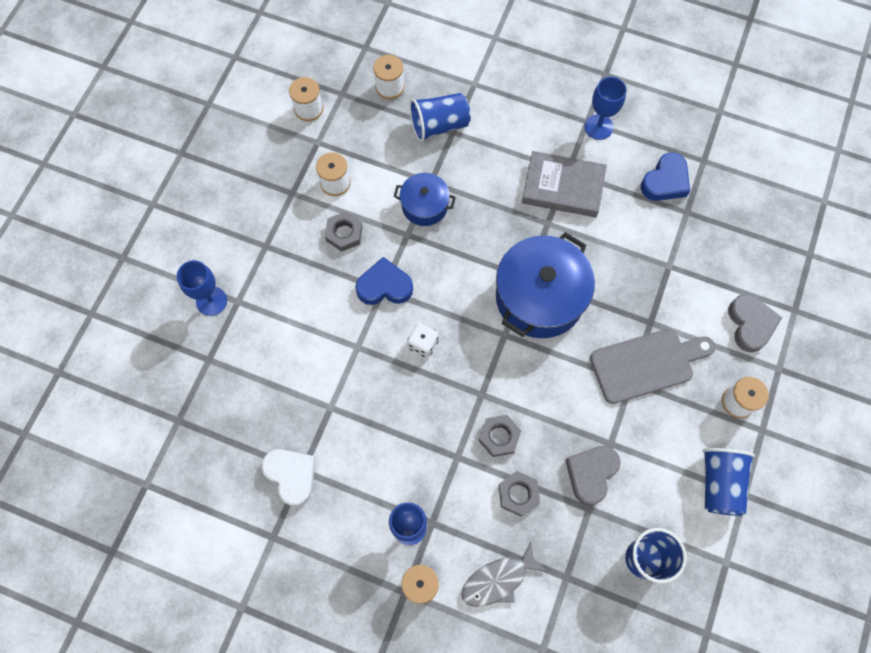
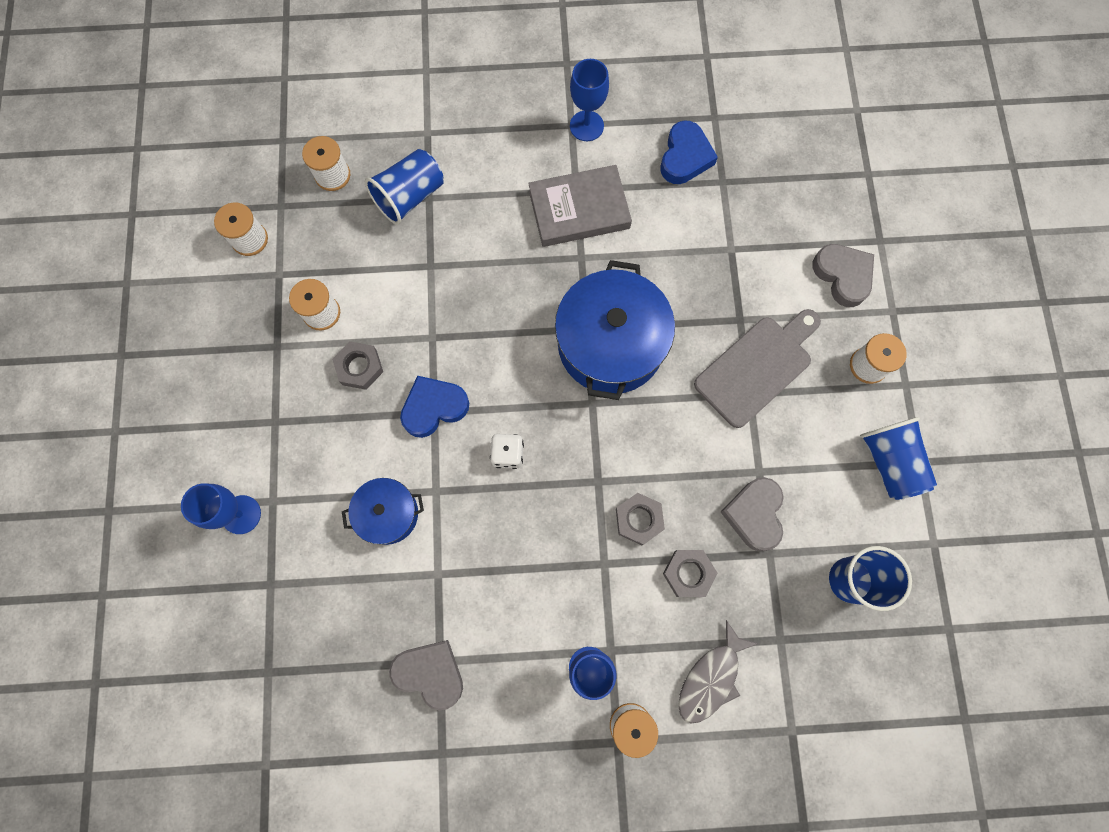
camera: 25 degrees left, 5 degrees up
white heart [262,449,316,507] -> grey heart [389,640,463,711]
blue pot [394,173,456,226] -> blue pot moved to [342,478,424,545]

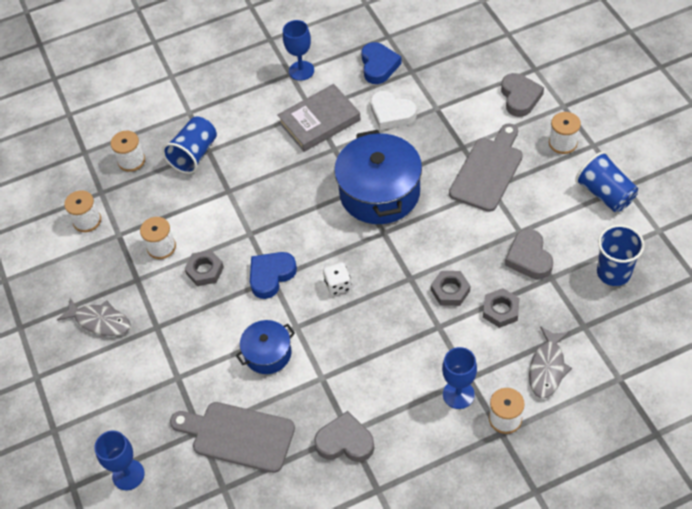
camera: 15 degrees left, 20 degrees down
blue goblet [181,483,261,534] -> blue goblet moved to [95,430,145,490]
grey heart [812,244,874,307] -> grey heart turned 45 degrees clockwise [501,73,544,117]
none -> grey fish [57,298,131,336]
none -> grey cutting board [170,402,295,473]
none -> white heart [370,91,417,130]

